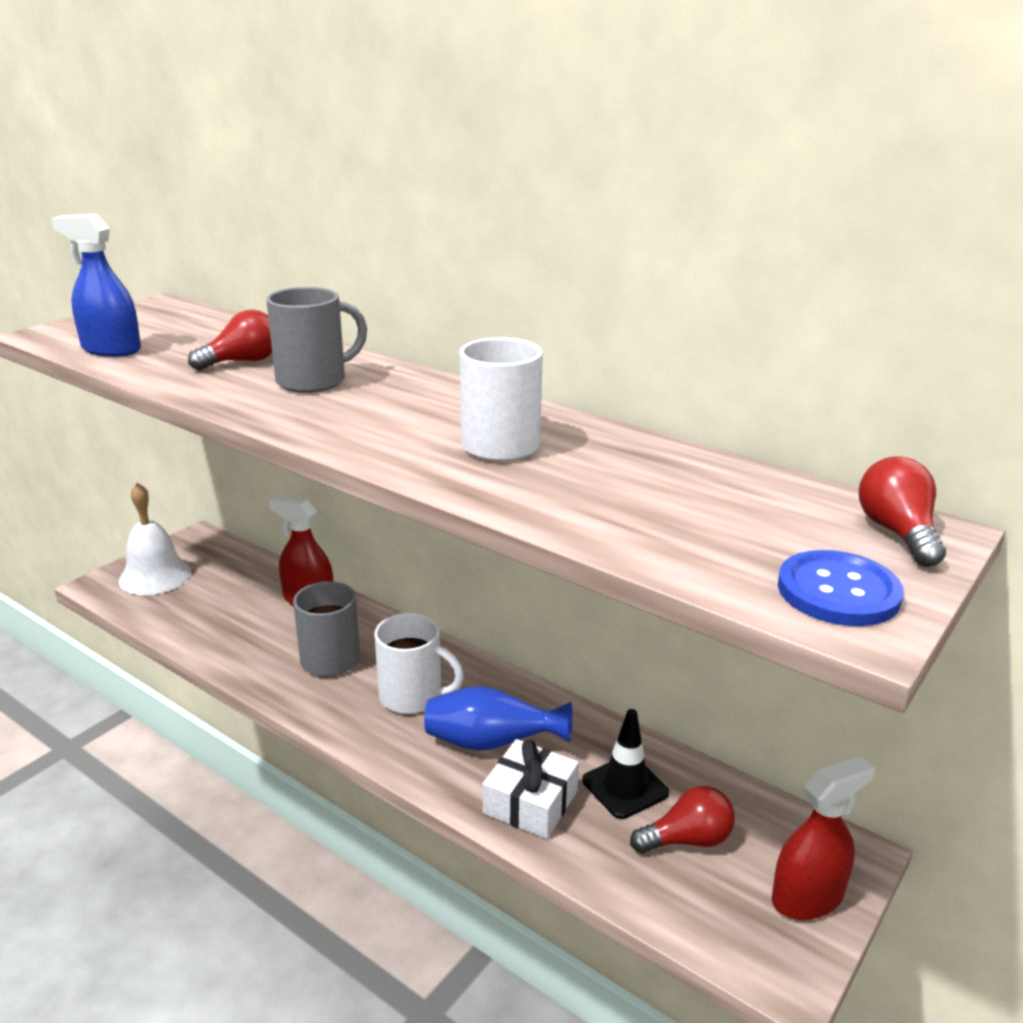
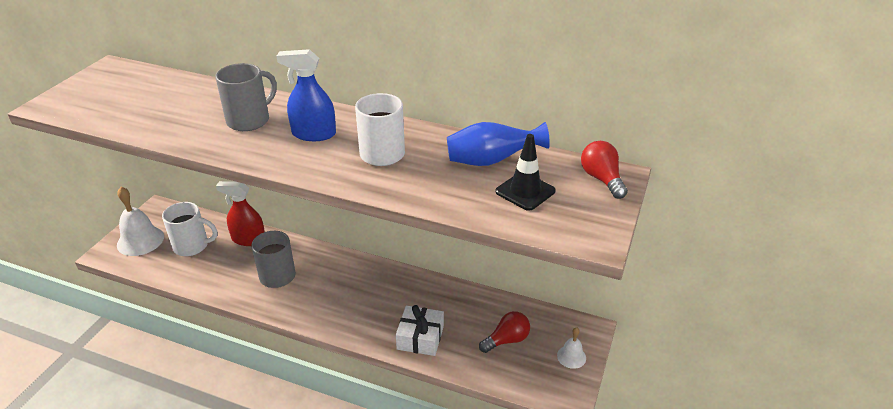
camera: 15 degrees left, 10 degrees up
blue spray bottle [51,214,141,357] -> blue spray bottle moved to [277,49,336,141]
red light bulb [188,310,272,370] -> none
white mug [374,613,464,714] -> white mug moved to [162,202,218,256]
blue vase [424,686,573,751] -> blue vase moved to [447,122,550,166]
black traffic cone [582,709,669,819] -> black traffic cone moved to [495,134,556,211]
red spray bottle [772,756,875,920] -> white bell [557,327,586,369]
blue button [778,550,904,626] -> none

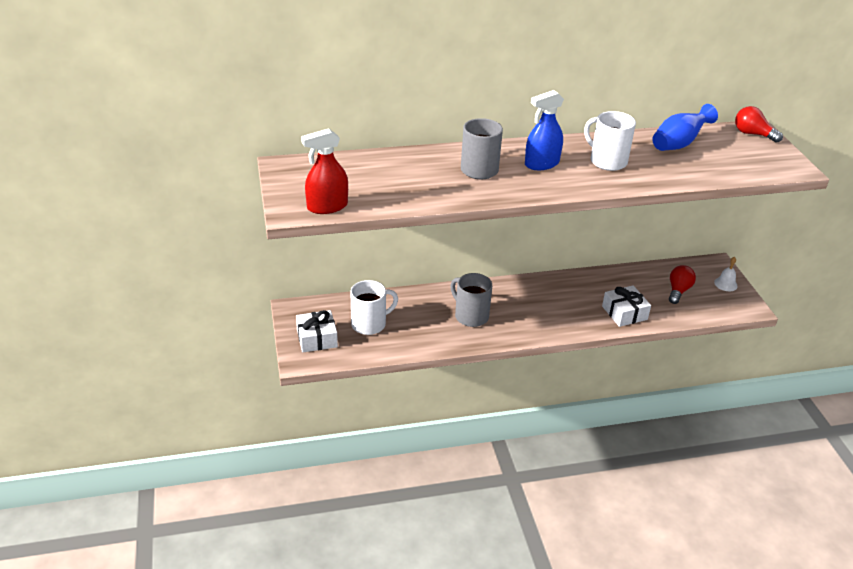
camera: 35 degrees left, 0 degrees up
white bell [117,187,164,256] -> white gift [296,310,338,352]
red spray bottle [216,181,265,246] -> red spray bottle moved to [301,128,348,214]
black traffic cone [495,134,556,211] -> none

